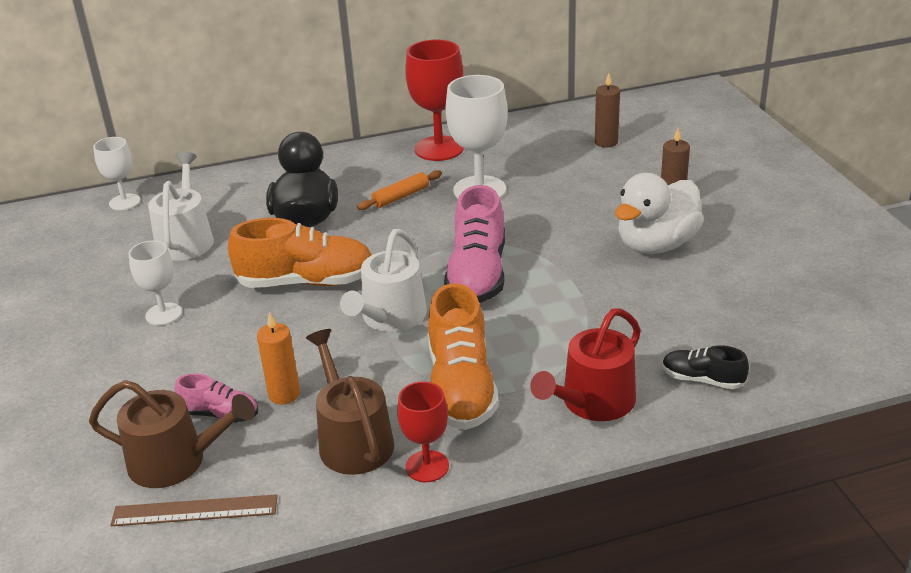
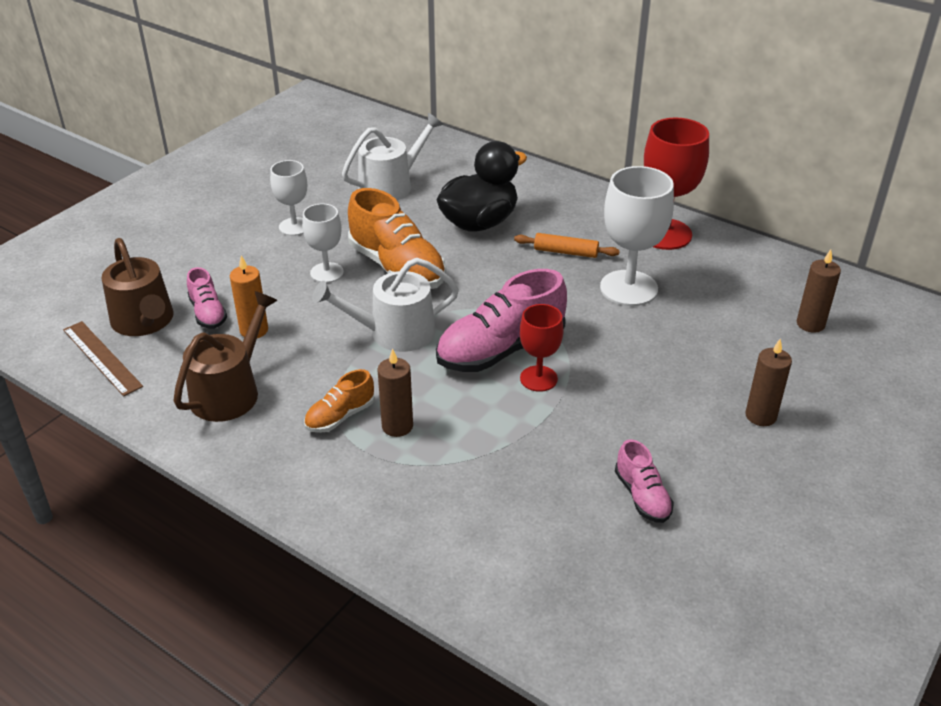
camera: 50 degrees right, 5 degrees up
white goblet [93,137,140,210] -> white goblet moved to [302,204,344,283]
red goblet [397,382,449,482] -> red goblet moved to [520,304,564,392]
orange shoe [428,283,499,430] -> orange shoe [304,369,375,433], size x0.52
red watering can [530,308,641,421] -> none
white duck [615,173,704,254] -> none
black shoe [662,345,749,389] -> none
none -> brown candle [377,349,413,437]
none -> pink shoe [615,439,674,523]

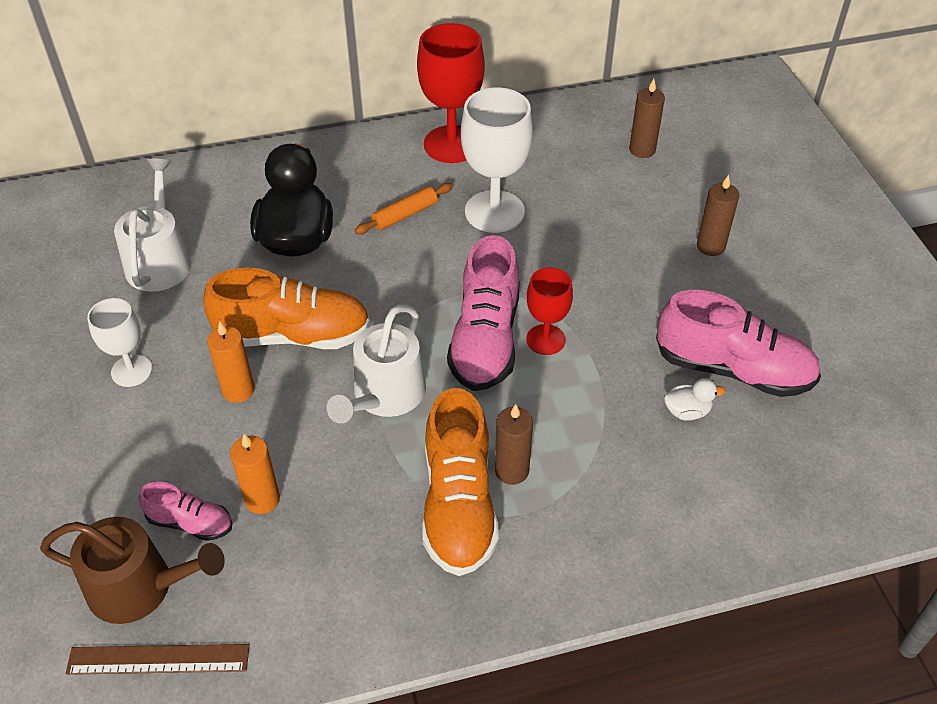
camera: 50 degrees left, 10 degrees up
brown watering can [173,291,278,422] -> none
white goblet [302,204,344,283] -> orange candle [207,321,255,403]
orange shoe [304,369,375,433] -> orange shoe [422,388,499,576], size x1.93
pink shoe [615,439,674,523] -> pink shoe [656,290,821,397], size x1.93
none -> white duck [664,378,725,421]

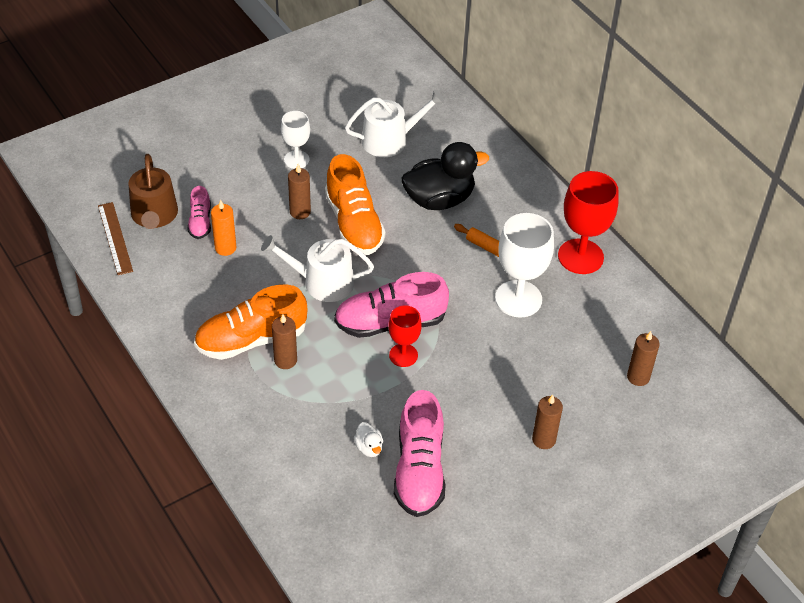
camera: 70 degrees right, 0 degrees up
orange candle [207,321,255,403] -> brown candle [288,164,311,219]

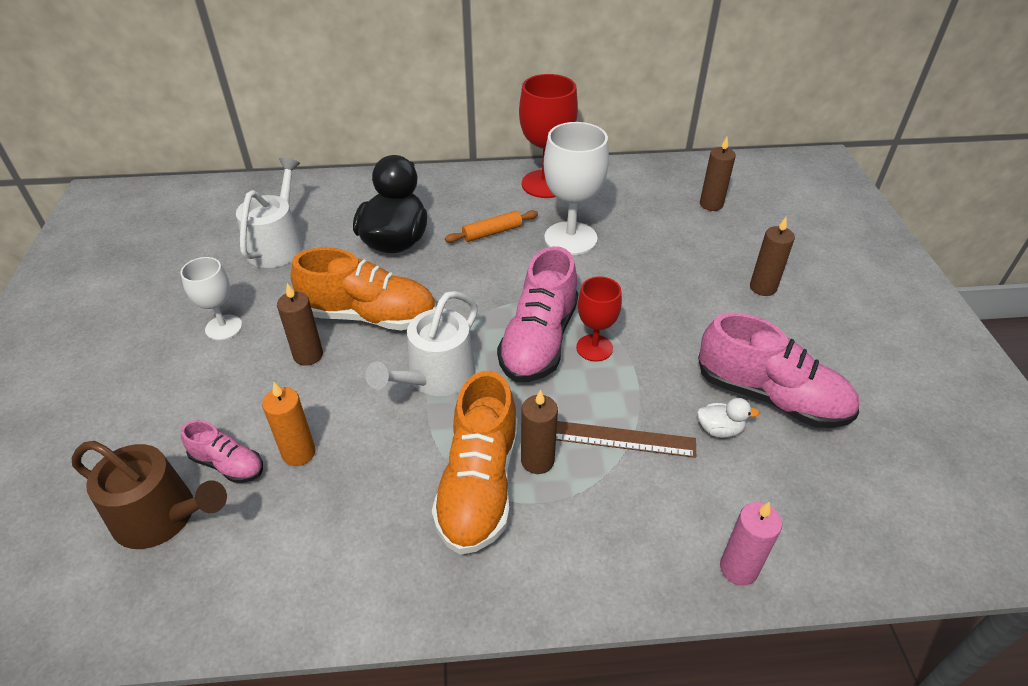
camera: 60 degrees left, 5 degrees down
brown ruler [98,202,133,275] -> brown ruler moved to [556,421,696,458]
none -> pink candle [720,502,782,586]

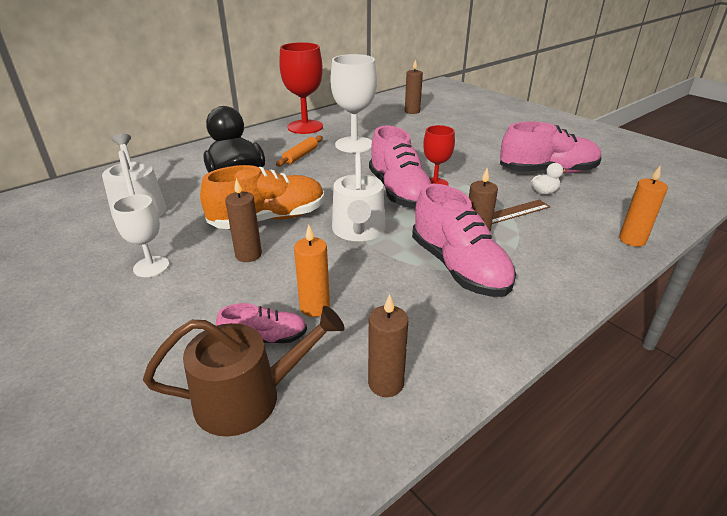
camera: 35 degrees left, 10 degrees down
orange shoe [432,371,518,555] -> pink shoe [412,184,516,297]
pink candle [720,502,782,586] -> orange candle [619,166,668,247]
brown candle [750,217,795,296] -> brown candle moved to [368,294,409,397]

